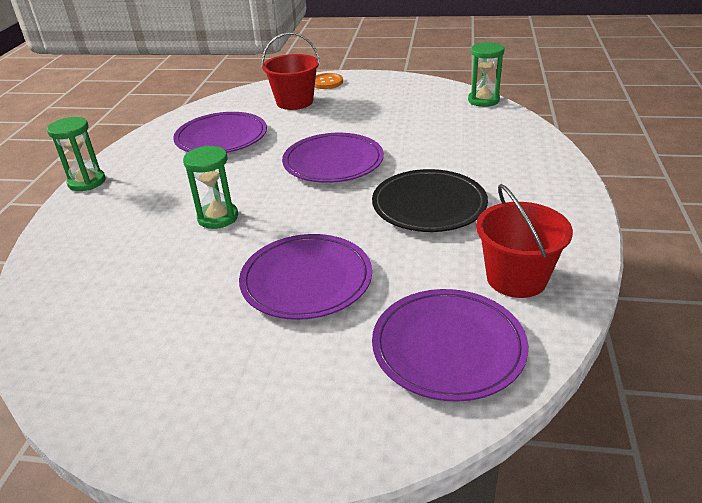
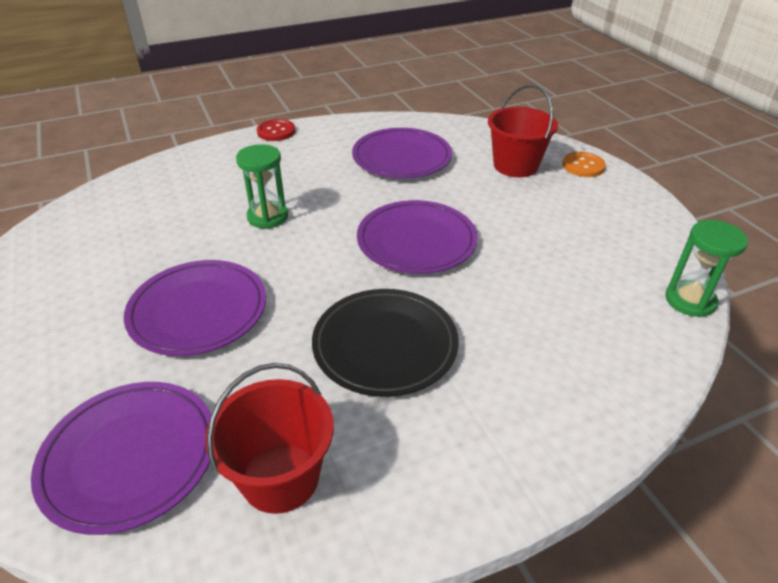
camera: 55 degrees right, 5 degrees up
green hourglass [47,117,106,191] -> red button [257,119,295,141]

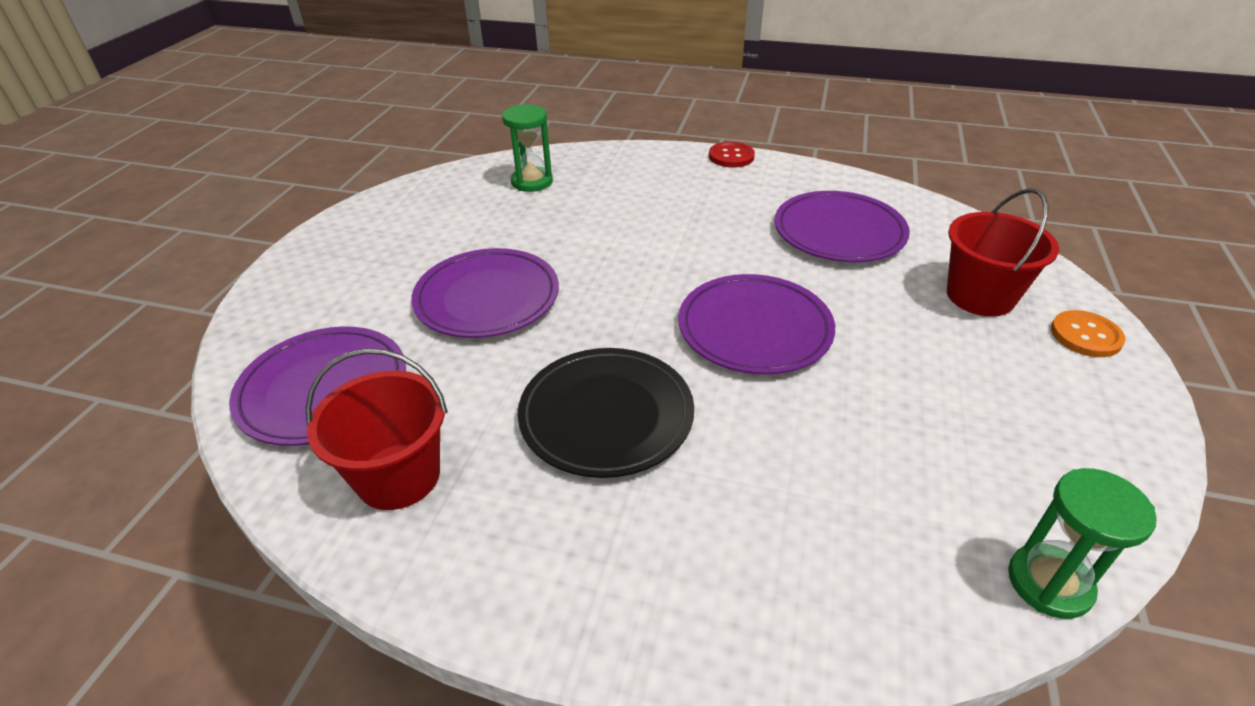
camera: 40 degrees right, 0 degrees up
green hourglass [236,144,288,229] -> green hourglass moved to [502,104,553,192]

